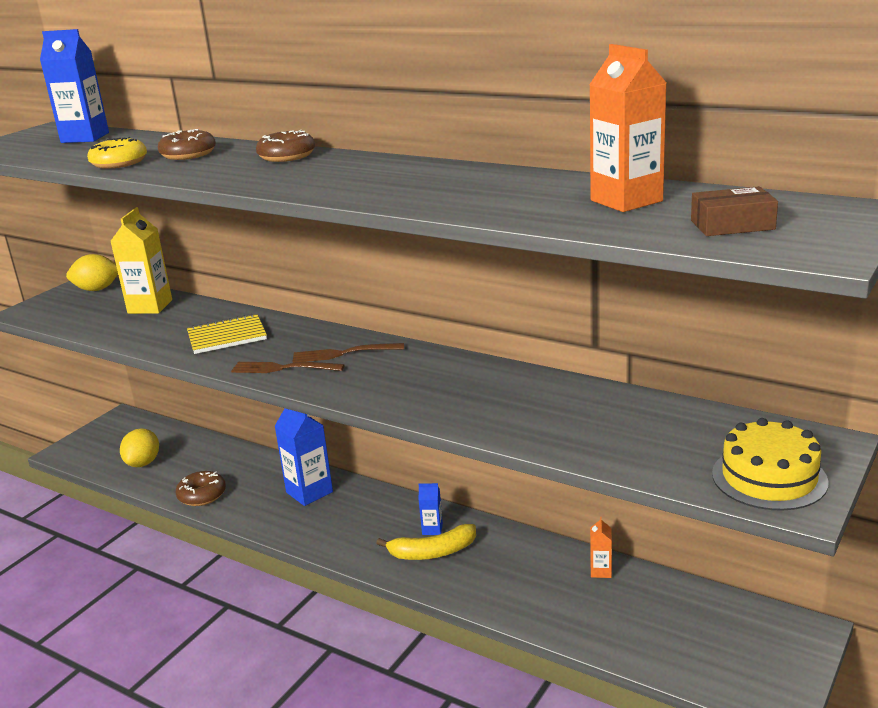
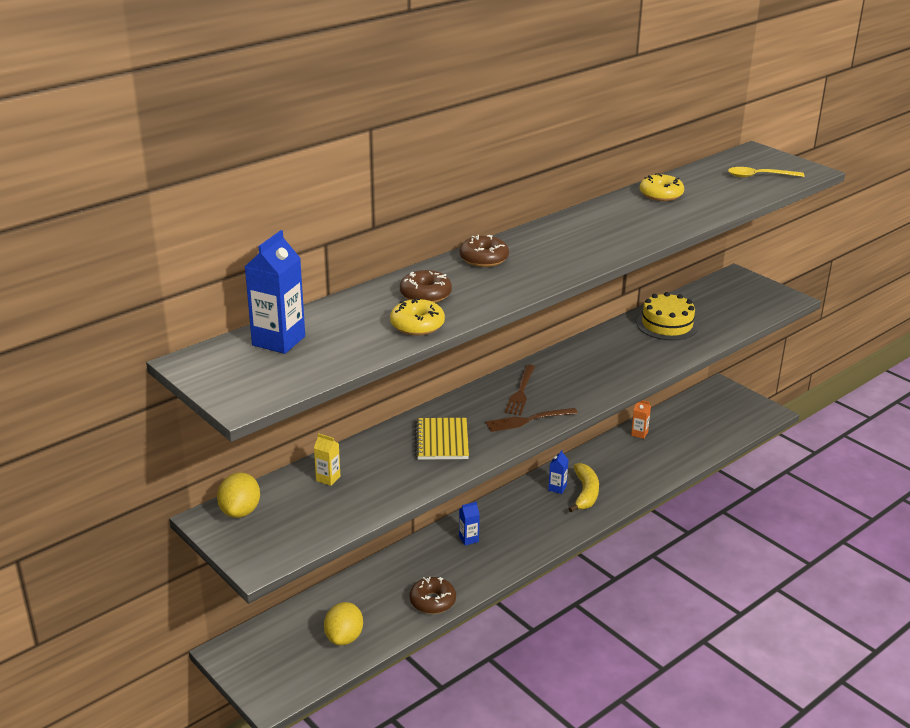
camera: 75 degrees left, 5 degrees up
yellow carton [110,207,172,314] -> yellow carton [314,433,340,486], size x0.51
yellow lemon [120,428,159,467] -> yellow lemon turned 75 degrees clockwise [324,602,363,645]
brown fork [231,362,345,373] -> brown fork turned 45 degrees clockwise [486,408,578,432]
blue carton [275,408,333,506] -> blue carton [459,502,480,545], size x0.51
orange carton [589,44,666,212] -> none
brown box [691,186,778,236] -> yellow spoon [728,167,805,177]
yellow cake [712,418,829,511] -> yellow cake moved to [636,292,698,340]
none -> yellow donut [640,173,684,201]

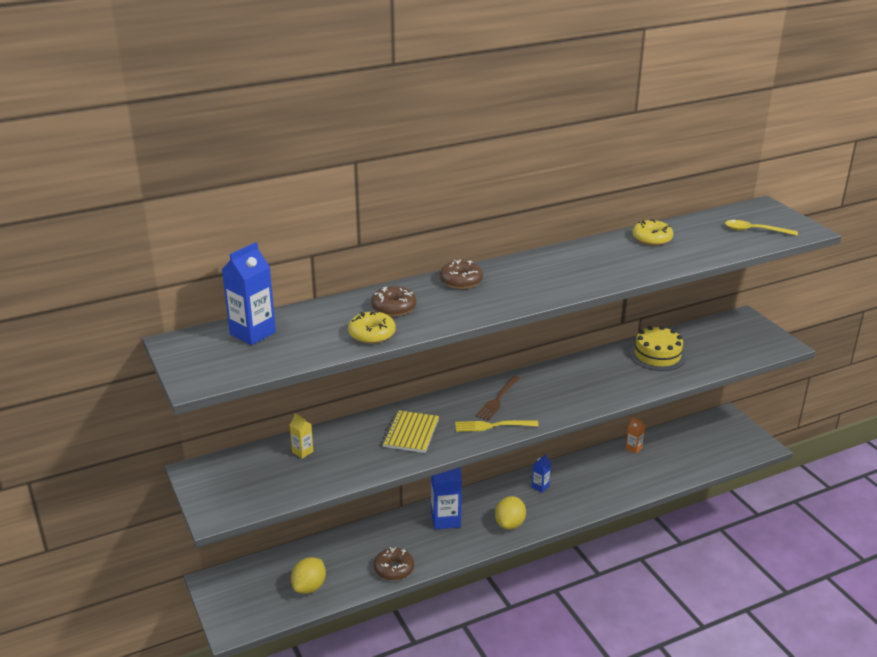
camera: 15 degrees right, 0 degrees up
yellow lemon [217,472,260,518] -> yellow lemon moved to [495,496,526,530]
blue carton [459,502,480,545] -> blue carton [431,467,462,530], size x1.97
brown fork [486,408,578,432] -> yellow fork [455,420,539,432]
yellow banana [569,463,599,512] -> none

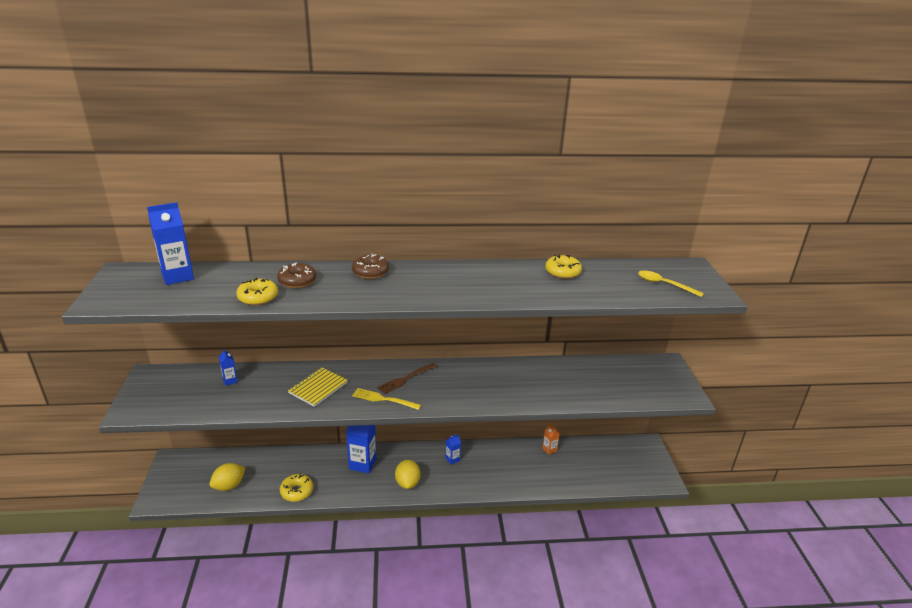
camera: 20 degrees right, 0 degrees up
yellow carton [290,413,313,459] -> blue carton [219,349,238,386]
brown donut [374,547,414,581] -> yellow donut [280,473,313,502]
yellow lemon [495,496,526,530] -> yellow lemon turned 45 degrees counterclockwise [395,460,421,489]
yellow cake [630,326,686,371] -> none

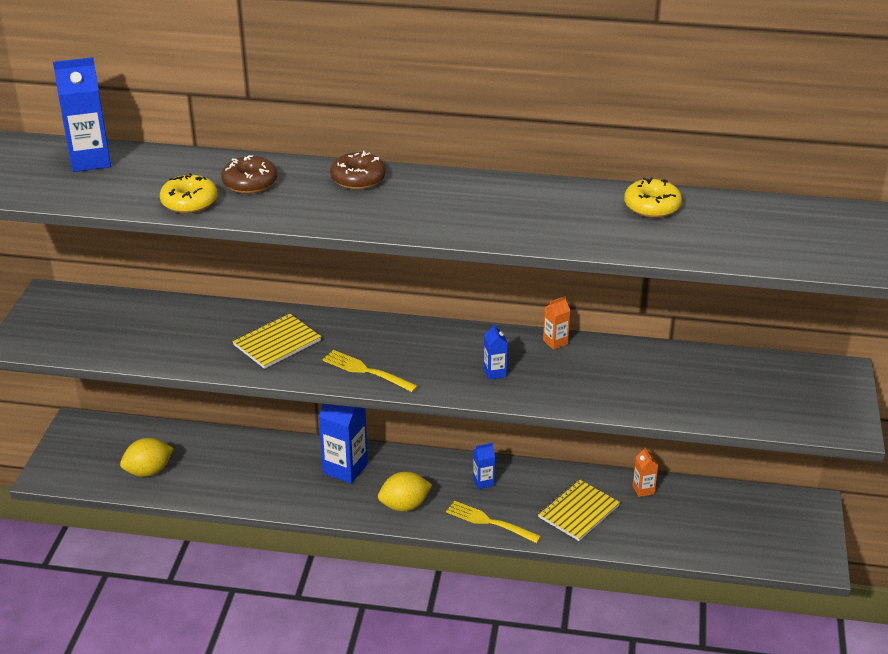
camera: 15 degrees right, 5 degrees up
blue carton [219,349,238,386] -> blue carton moved to [484,323,508,380]
yellow donut [280,473,313,502] -> none
brown fork [377,363,437,394] -> none
yellow lemon [395,460,421,489] -> yellow lemon turned 60 degrees clockwise [378,472,432,511]
yellow spoon [638,270,704,297] -> none
none -> yellow fork [446,501,541,543]
none -> yellow notebook [538,479,620,541]
none -> orange carton [543,296,570,350]

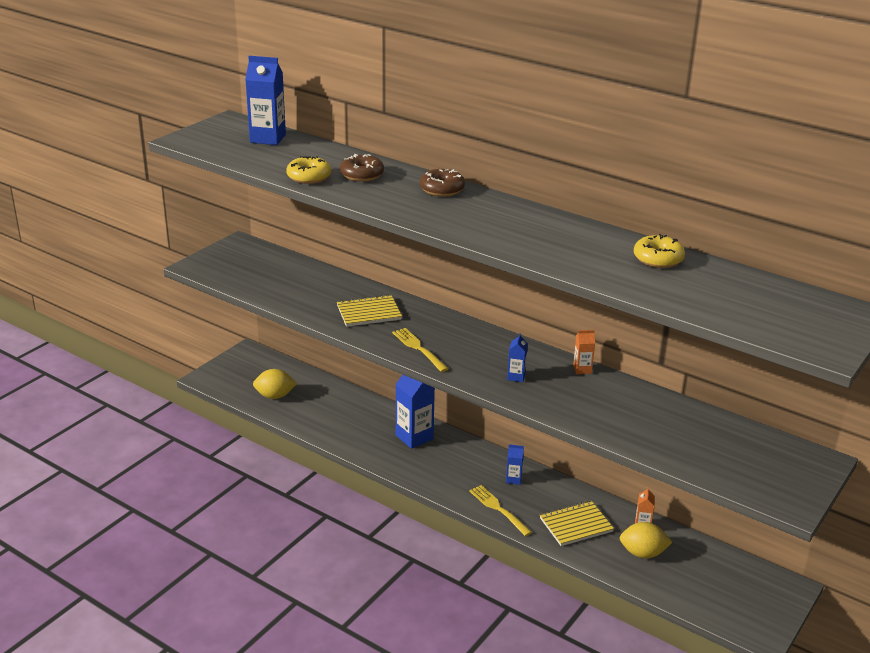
camera: 25 degrees right, 5 degrees down
yellow lemon [378,472,432,511] -> yellow lemon moved to [620,522,672,558]

